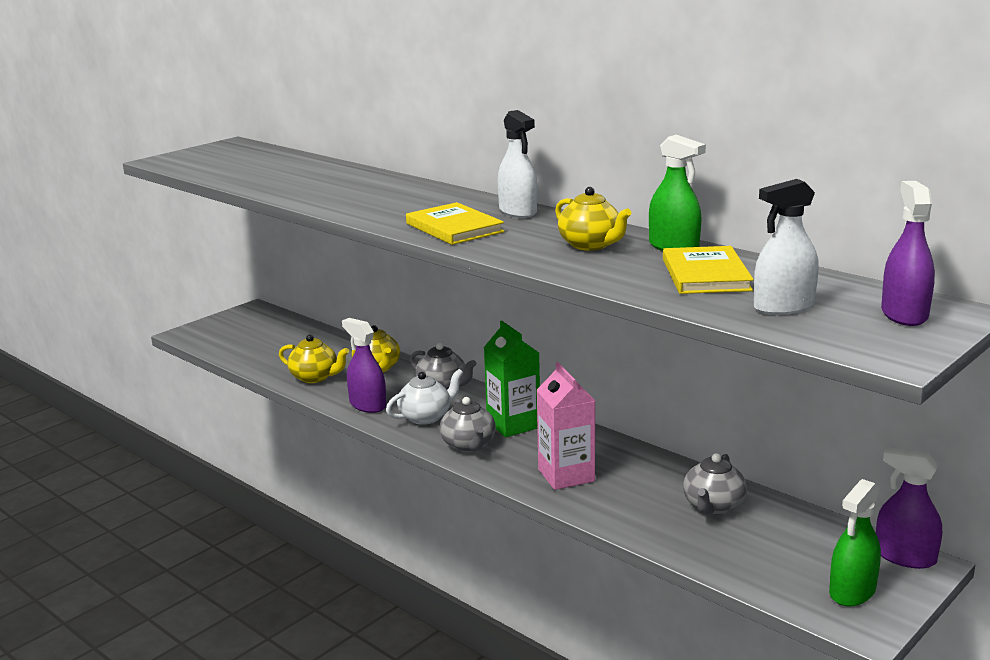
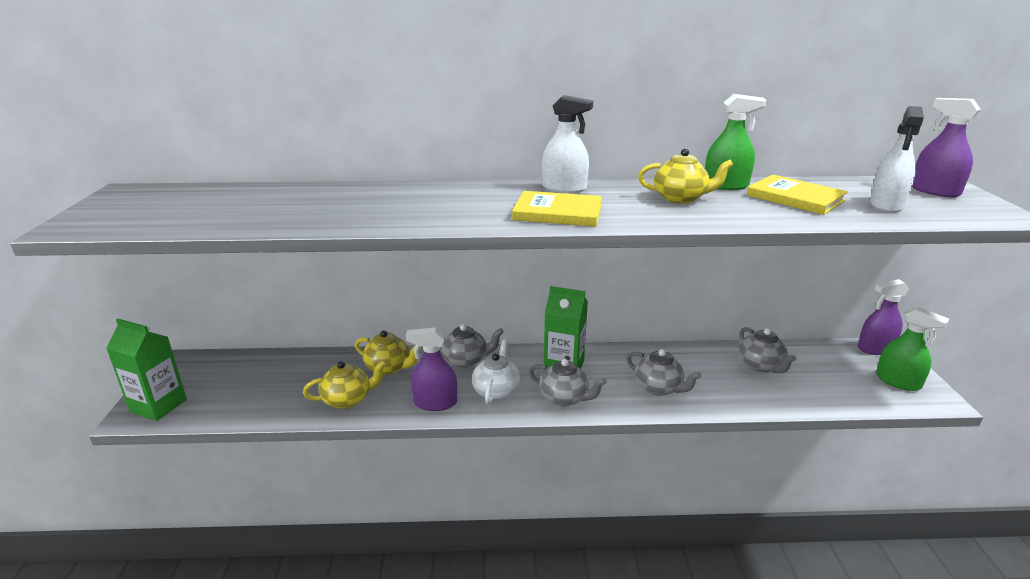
camera: 45 degrees left, 5 degrees up
pink carton [537,362,595,490] -> grey teapot [627,349,701,396]
green spray bottle [829,479,881,607] -> green spray bottle turned 45 degrees counterclockwise [876,307,949,391]
none -> green carton [106,319,187,421]

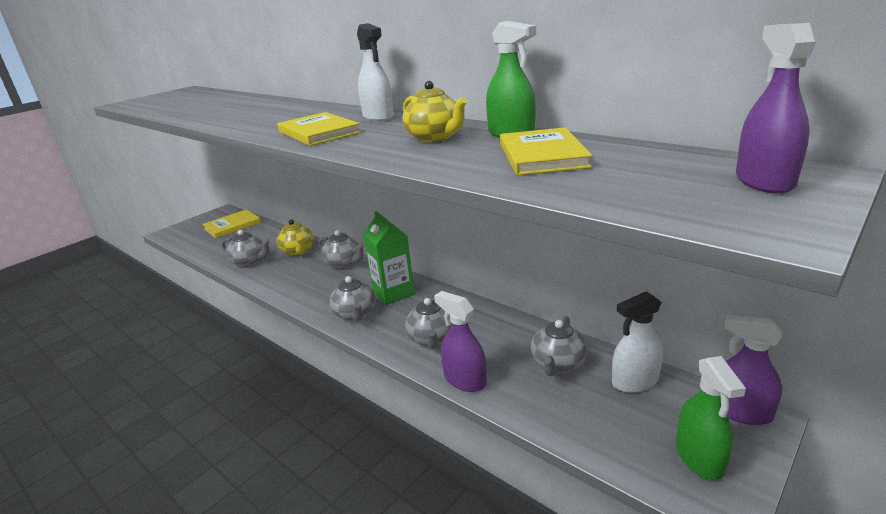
camera: 45 degrees right, 0 degrees up
green carton [106,319,187,421] -> none
yellow teapot [303,360,387,409] -> grey teapot [221,230,270,267]
purple spray bottle [406,327,457,411] -> purple spray bottle moved to [434,291,487,392]
white teapot [472,340,521,404] -> none
white spray bottle [870,106,924,213] -> white spray bottle moved to [612,291,663,393]
none -> yellow book [202,209,261,239]

